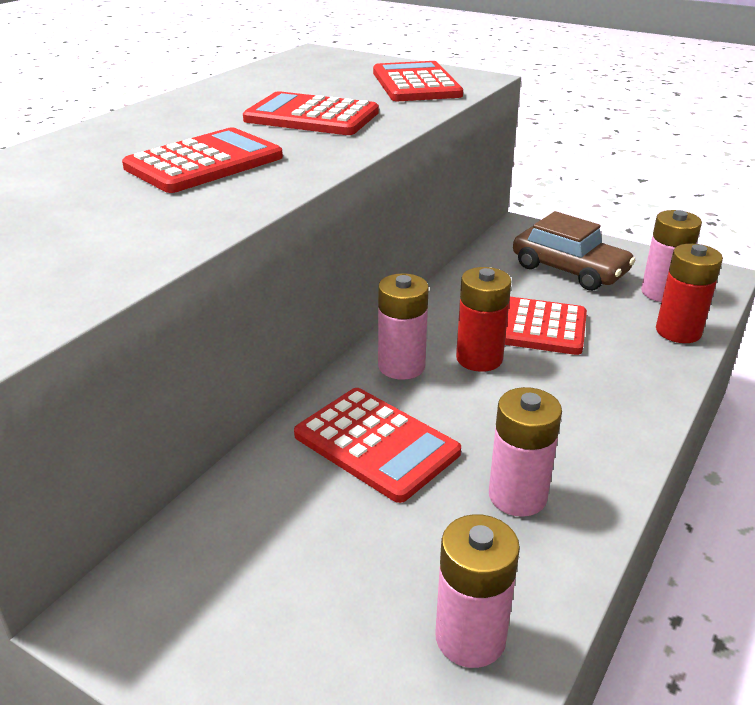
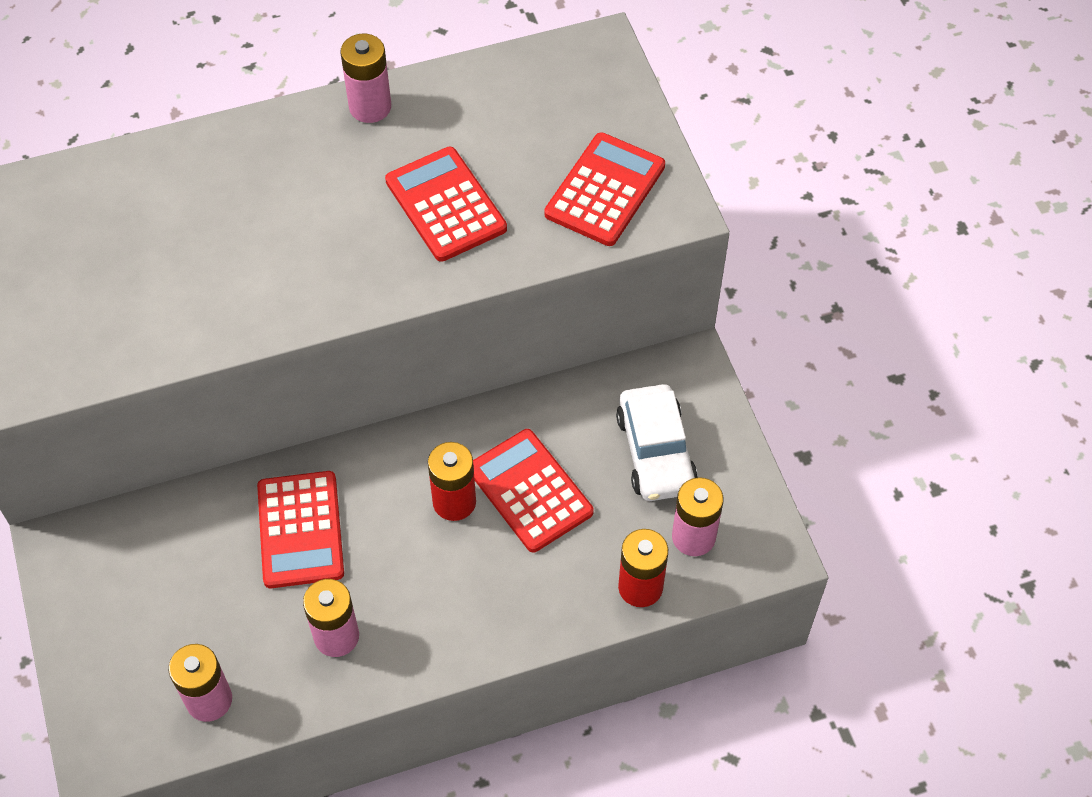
camera: 40 degrees right, 25 degrees up
red calculator [122,127,283,193] -> none
pink battery [378,273,429,380] -> pink battery moved to [340,34,391,123]
brown car [513,211,635,291] -> white car [616,384,698,501]

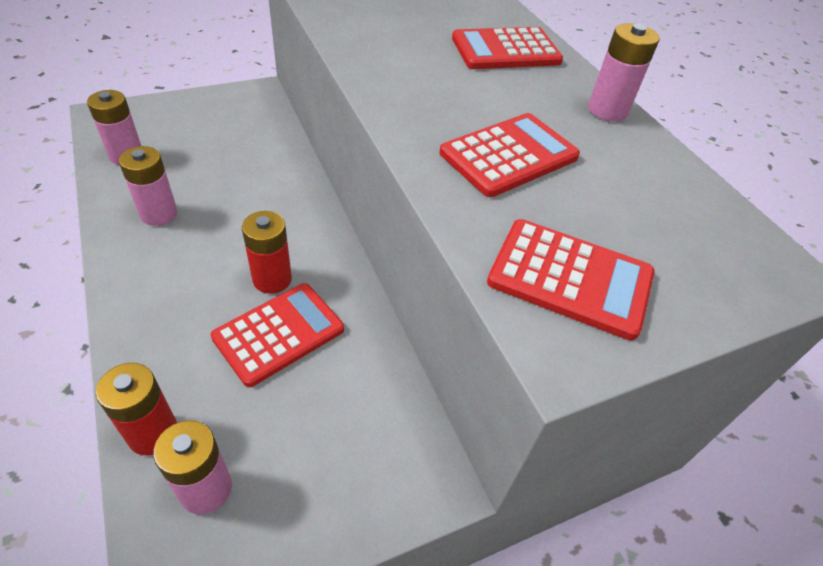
camera: 80 degrees right, 10 degrees down
red calculator [257,471,344,588] -> red calculator moved to [452,27,563,69]
white car [616,384,698,501] -> none

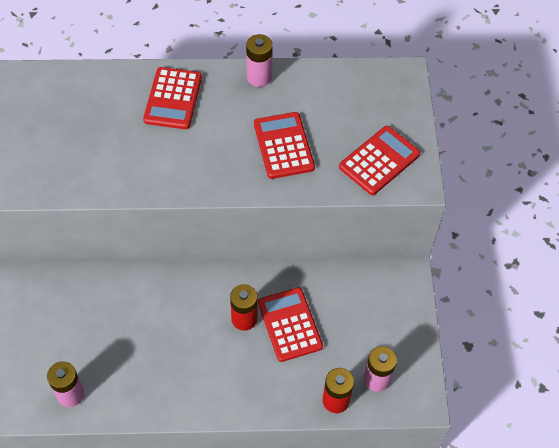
camera: 65 degrees left, 10 degrees up
pink battery [119,146,177,226] -> none

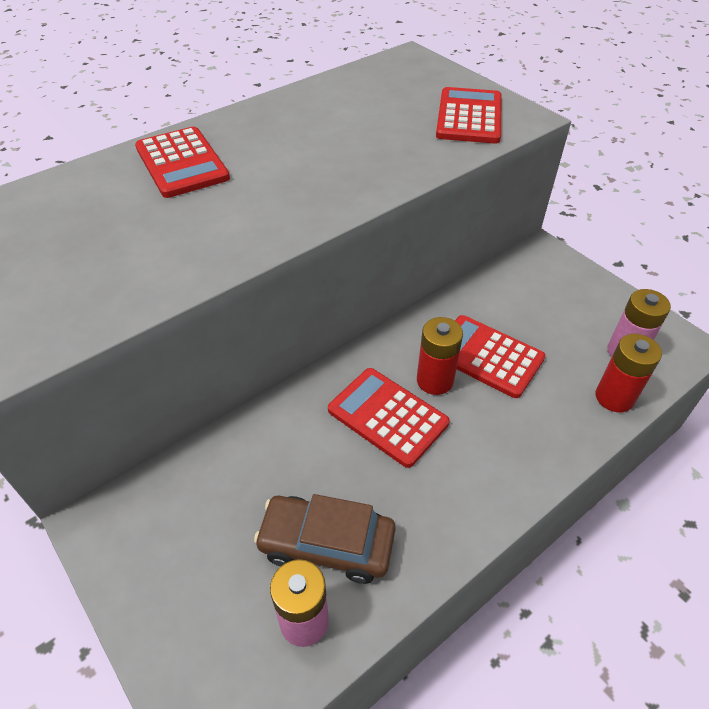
camera: 35 degrees left, 10 degrees down
pink battery [246,34,273,87] -> none
red calculator [254,112,315,179] -> red calculator moved to [328,368,450,468]
none -> brown car [254,494,396,584]

